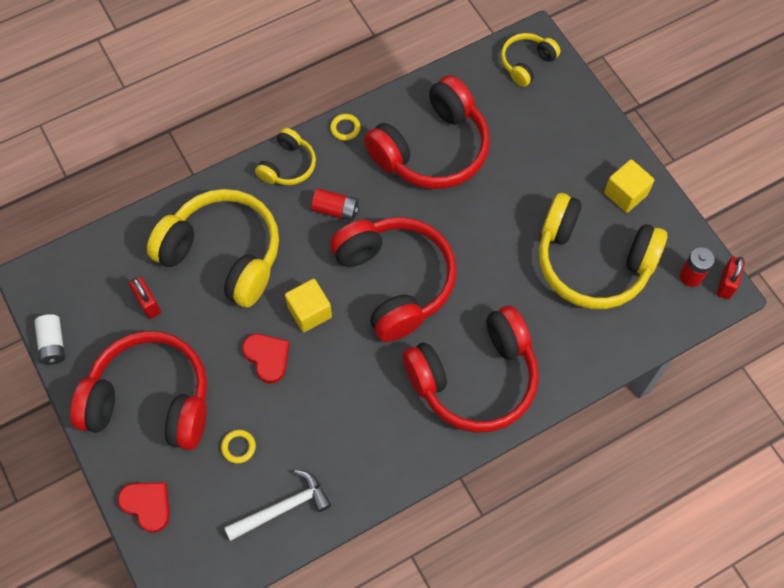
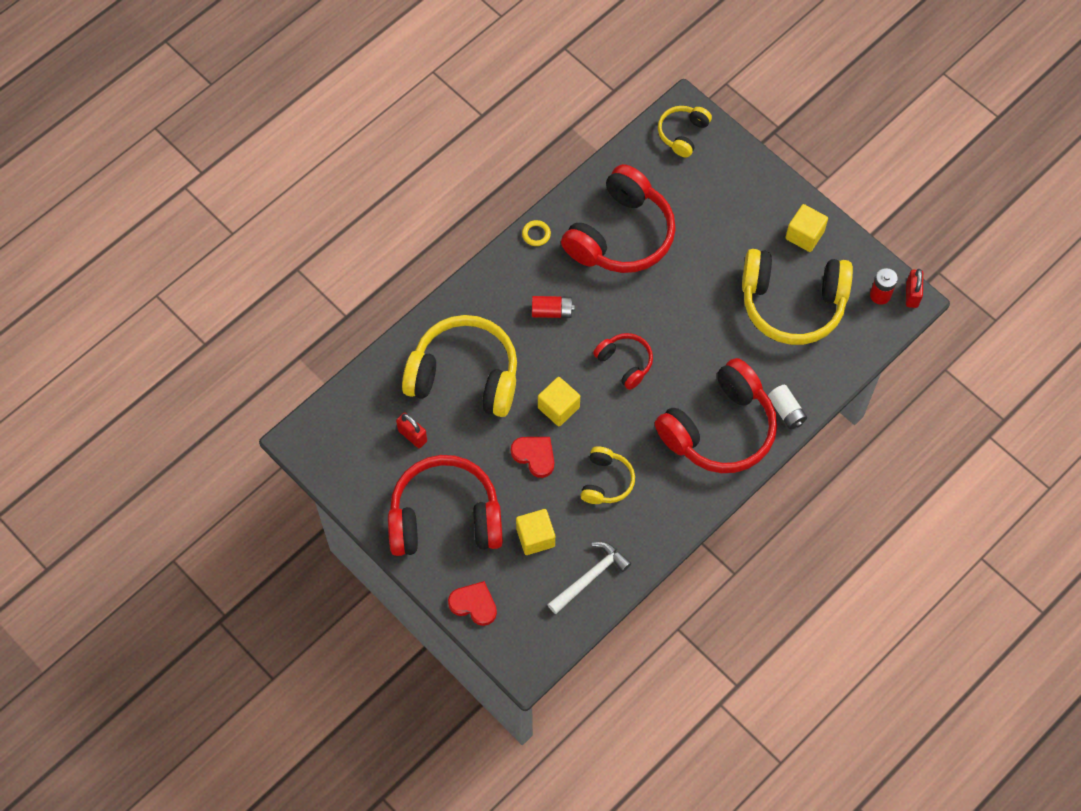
camera: 15 degrees left, 0 degrees up
white battery [34,314,65,365] -> white battery moved to [768,385,807,429]
yellow ring [221,430,256,464] -> yellow cube [516,509,555,555]
yellow headphones [255,128,316,185] -> yellow headphones moved to [580,446,635,504]
red headphones [330,217,457,342] -> red headphones [593,333,653,390], size x0.50

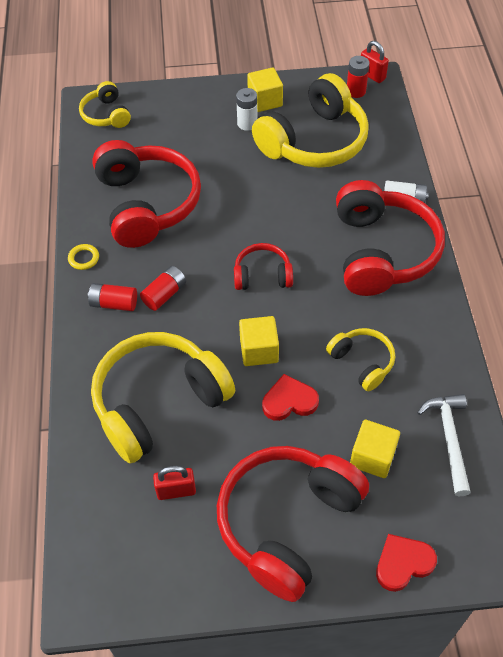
camera: 50 degrees left, 10 degrees down
none -> red battery [88,283,137,311]
none -> white battery [236,88,257,131]

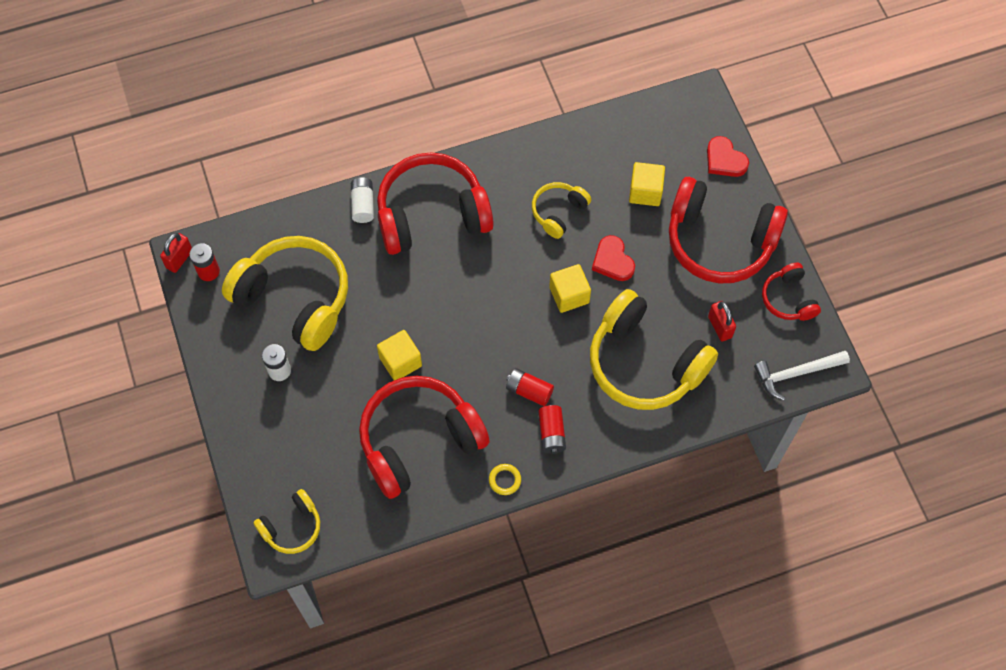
camera: 105 degrees left, 10 degrees up
red headphones [234,243,293,290] -> red headphones moved to [762,263,821,321]
yellow cube [247,67,283,112] -> yellow cube moved to [377,330,422,380]
white hammer [417,394,471,496] -> white hammer moved to [754,351,850,400]

